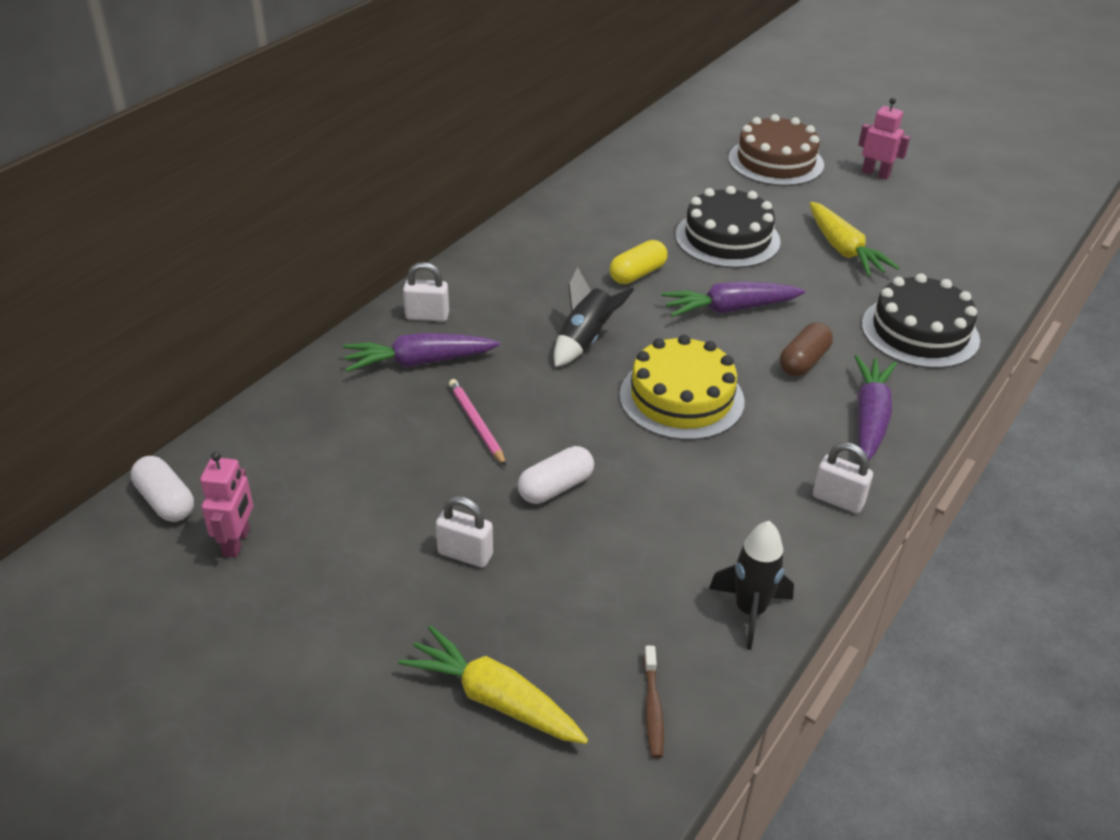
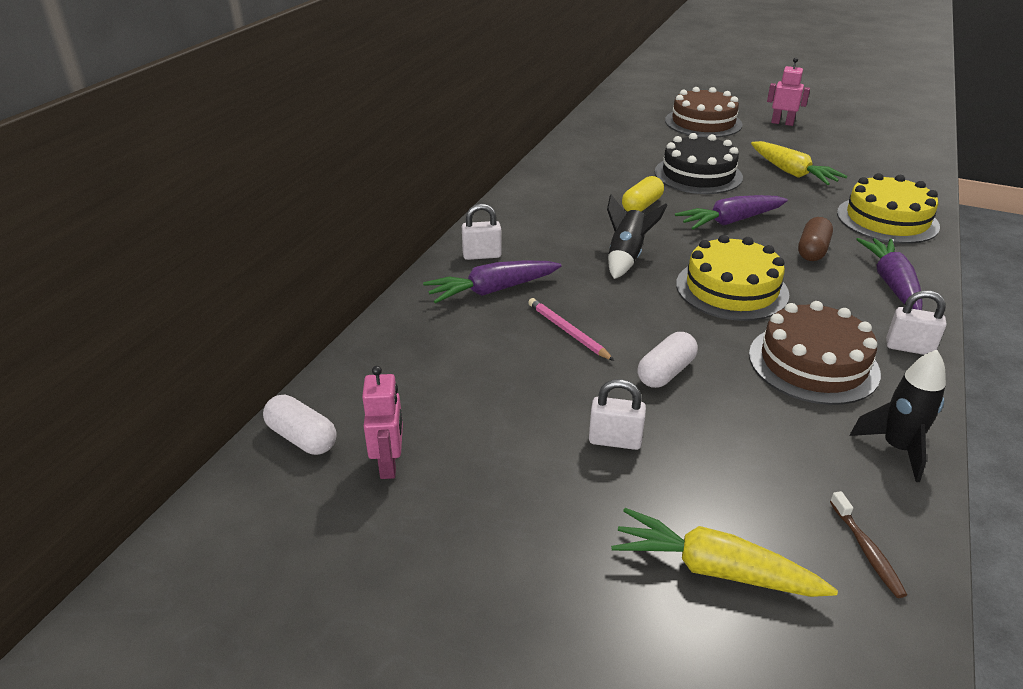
camera: 10 degrees left, 5 degrees down
black cake [862,273,980,369] -> yellow cake [837,173,940,244]
none -> brown cake [749,301,881,405]

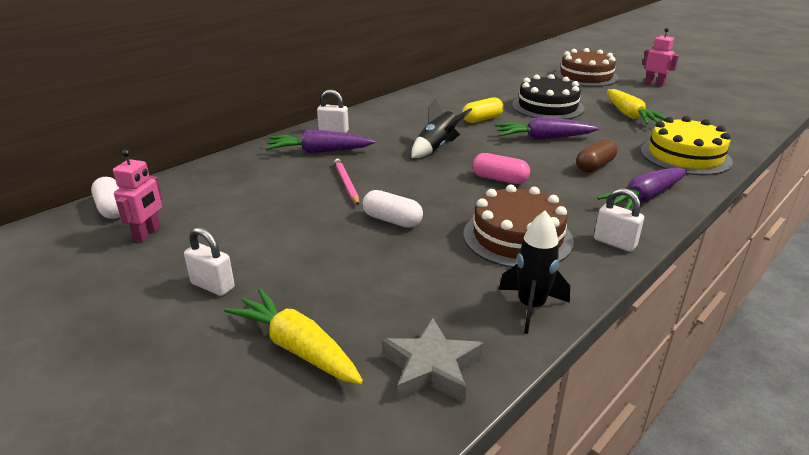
camera: 20 degrees right, 5 degrees down
white padlock [589,379,646,450] -> white padlock moved to [184,227,235,296]
white capsule [637,332,698,388] -> white capsule turned 60 degrees clockwise [363,190,423,228]
yellow cake [676,235,789,321] -> pink capsule [472,153,530,184]
brown toothbrush [830,491,907,598] -> grey star [382,318,484,403]
purple carrot [856,238,923,310] -> purple carrot turned 150 degrees counterclockwise [597,168,687,210]

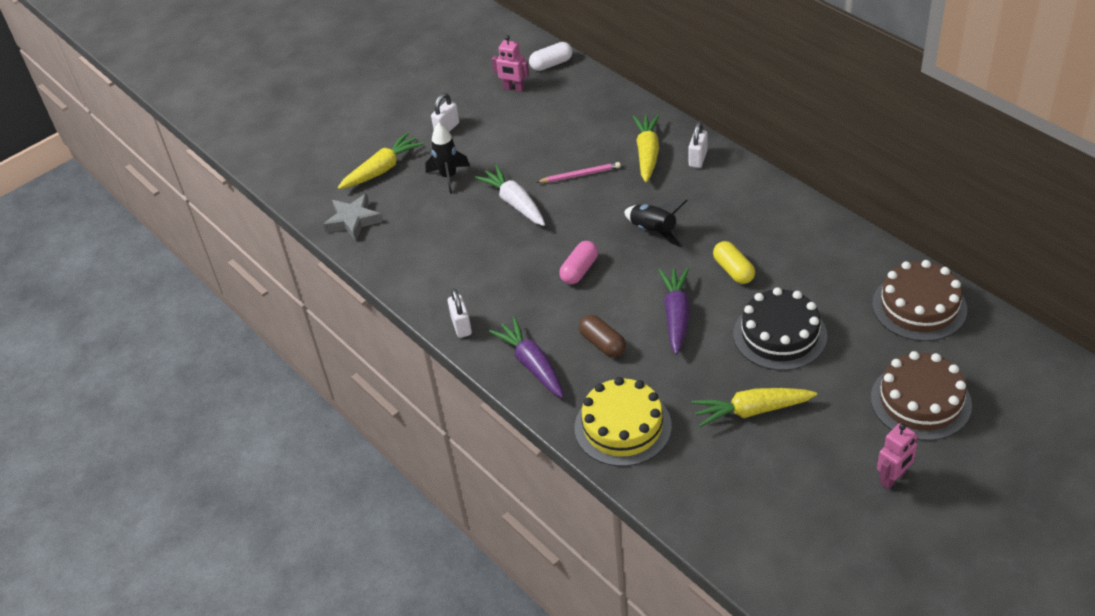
camera: 100 degrees right, 15 degrees up
purple carrot [265,130,375,154] -> yellow carrot [633,114,660,182]
white capsule [363,190,423,228] -> white carrot [475,165,545,226]
brown cake [463,184,574,268] -> brown cake moved to [872,260,967,341]
black rocket [499,211,570,334] -> black rocket moved to [425,123,470,194]
white padlock [594,188,644,252] -> white padlock turned 60 degrees counterclockwise [448,289,472,338]

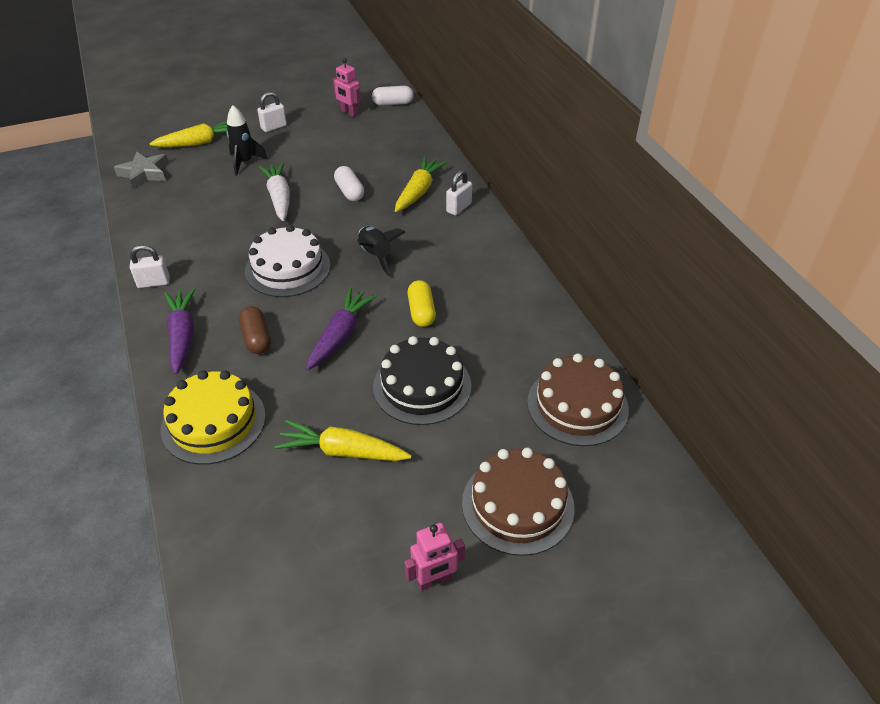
camera: 15 degrees right, 0 degrees up
white padlock [448,289,472,338] -> white padlock turned 75 degrees clockwise [130,245,170,288]
pink pencil [537,162,621,183] -> white capsule [334,166,364,201]
pink capsule [559,241,598,284] -> white cake [245,225,330,297]

